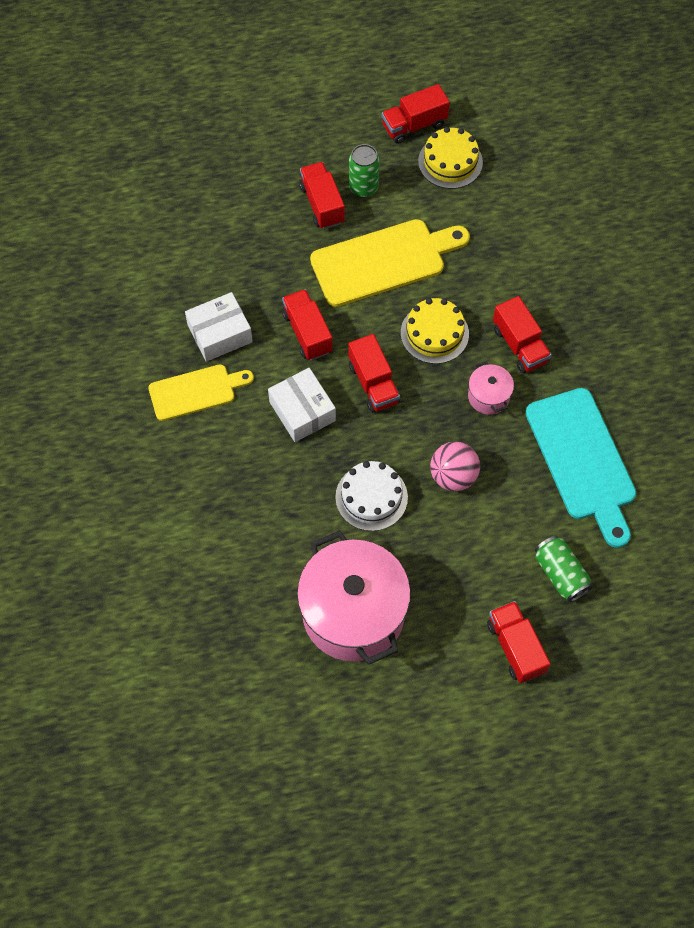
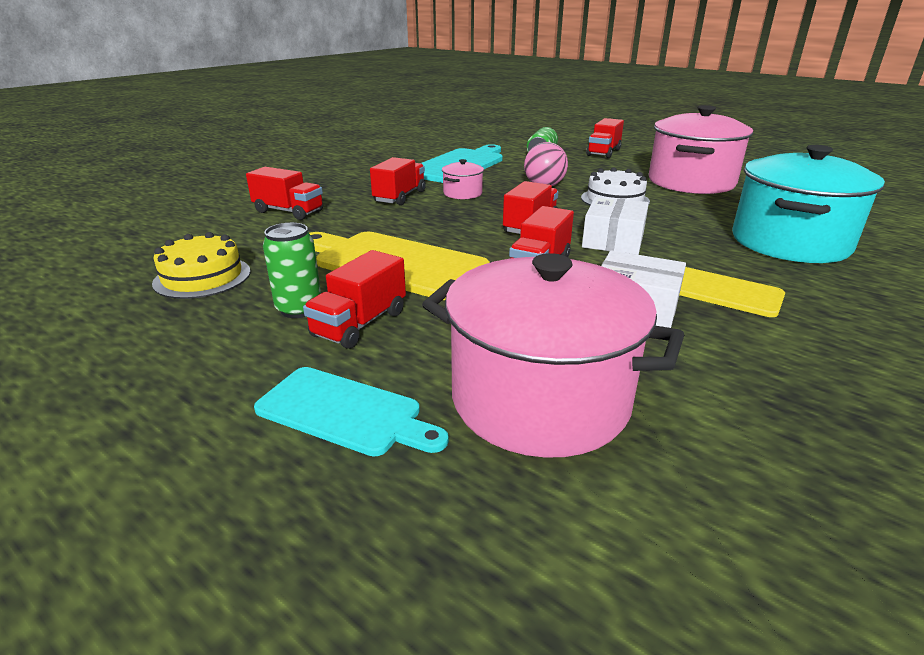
camera: 130 degrees left, 35 degrees down
red truck [382,84,450,144] -> red truck moved to [246,167,323,220]
yellow cake [401,298,469,364] -> none
none -> turquoise cutting board [254,367,449,456]
none -> pink pot [422,253,684,458]
none -> turquoise pot [732,145,885,263]

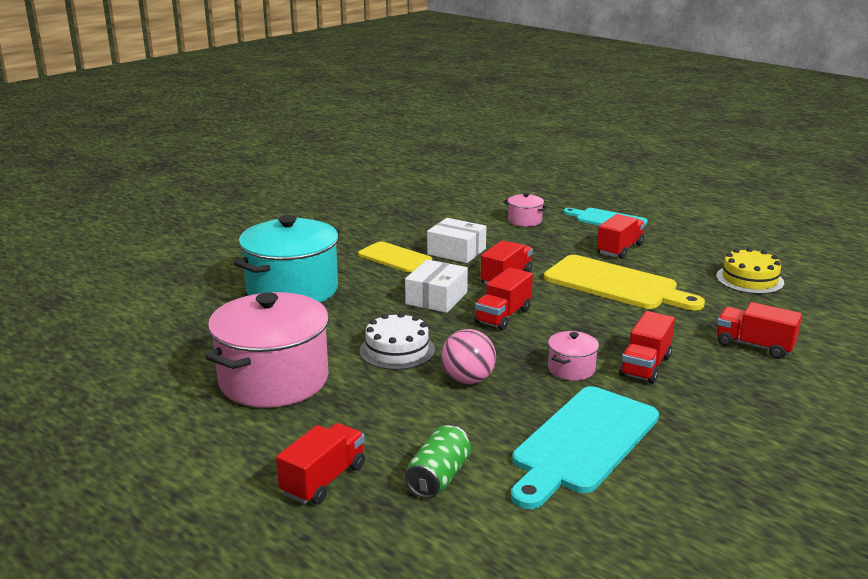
camera: 175 degrees left, 5 degrees down
green can [263,223,321,318] -> none
pink pot [422,253,684,458] -> pink pot [503,193,548,227], size x0.44

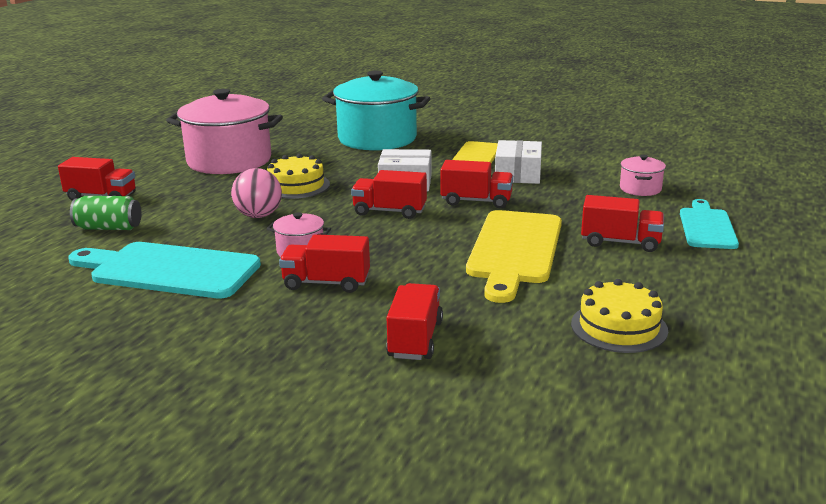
camera: 70 degrees right, 0 degrees up
white cake [360,312,435,370] -> yellow cake [267,154,330,199]

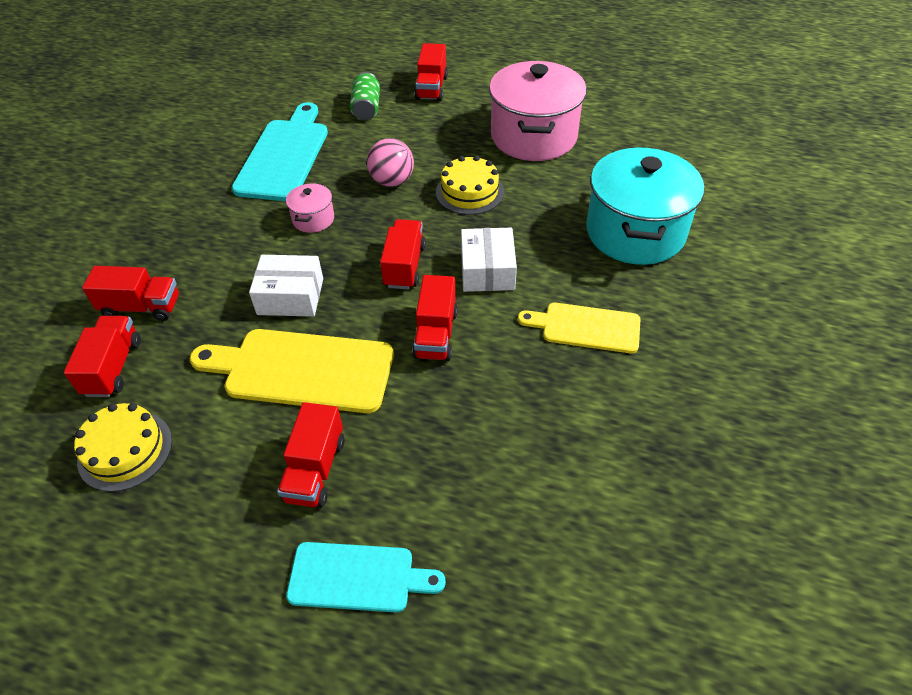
camera: 85 degrees right, 25 degrees up
red truck [279,234,370,293] -> red truck moved to [64,316,141,397]
white box [495,140,542,184] -> white box moved to [249,255,323,317]
pink pot [620,155,666,196] -> none

